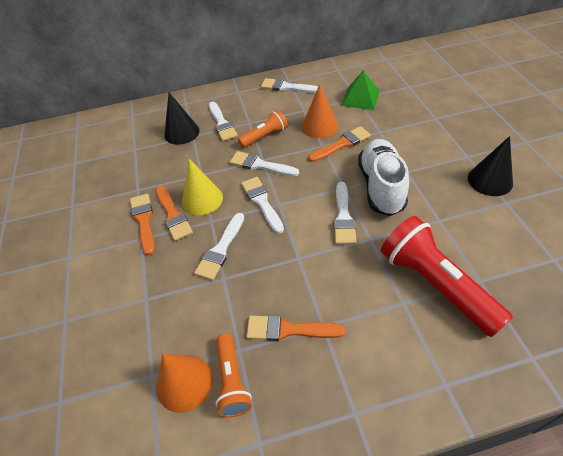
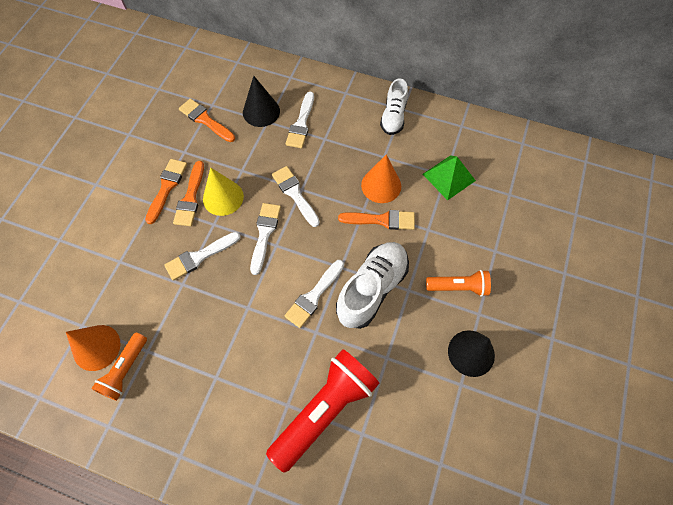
camera: 30 degrees right, 15 degrees up
orange flashlight [238,110,288,148] -> orange flashlight moved to [426,270,491,297]
orange brush [246,315,346,341] -> orange brush moved to [179,98,235,142]
white brush [261,78,319,93] -> white shoe [380,78,408,135]
red flashlight [381,216,513,337] -> red flashlight turned 45 degrees clockwise [266,349,380,473]

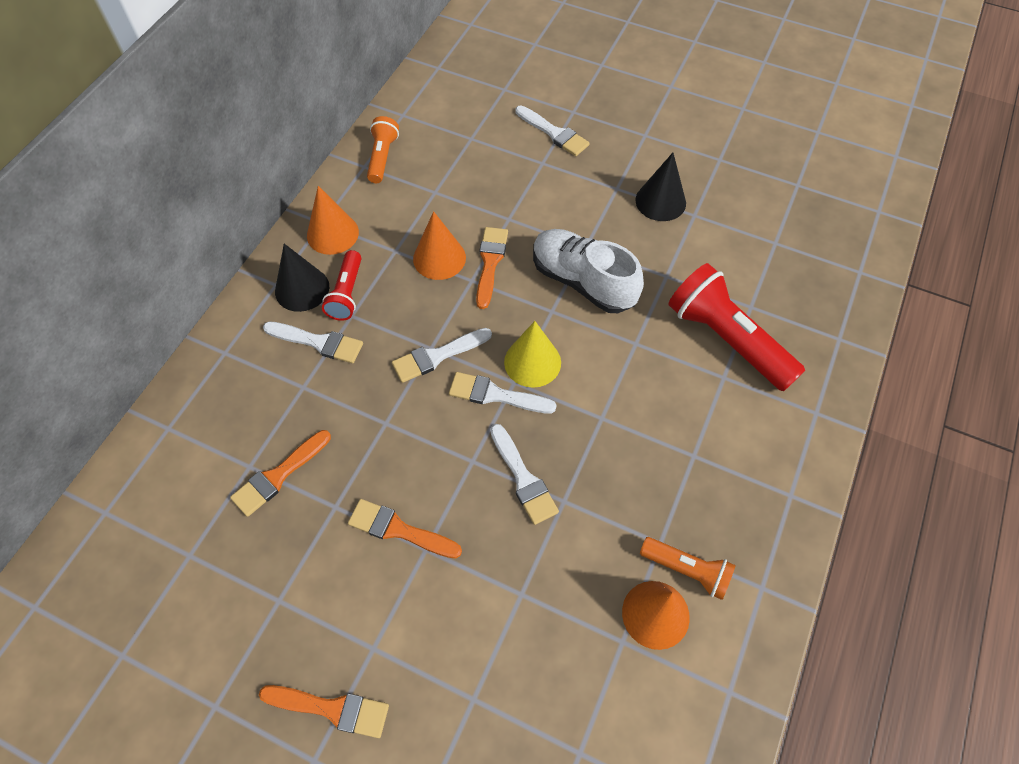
camera: 85 degrees left, 5 degrees down
orange brush [173,161,204,226] -> orange brush moved to [259,685,389,738]
yellow cone [203,167,244,216] -> yellow cone moved to [504,321,561,388]
black cone [243,76,280,127] -> black cone moved to [275,244,329,312]
white brush [285,260,344,328] -> white brush moved to [515,105,590,156]
white shoe [380,78,408,135] -> orange cone [307,186,359,255]
green pyramid [423,155,476,200] -> none
orange flashlight [426,270,491,297] -> orange flashlight moved to [367,116,399,183]
none -> red flashlight [322,250,361,321]

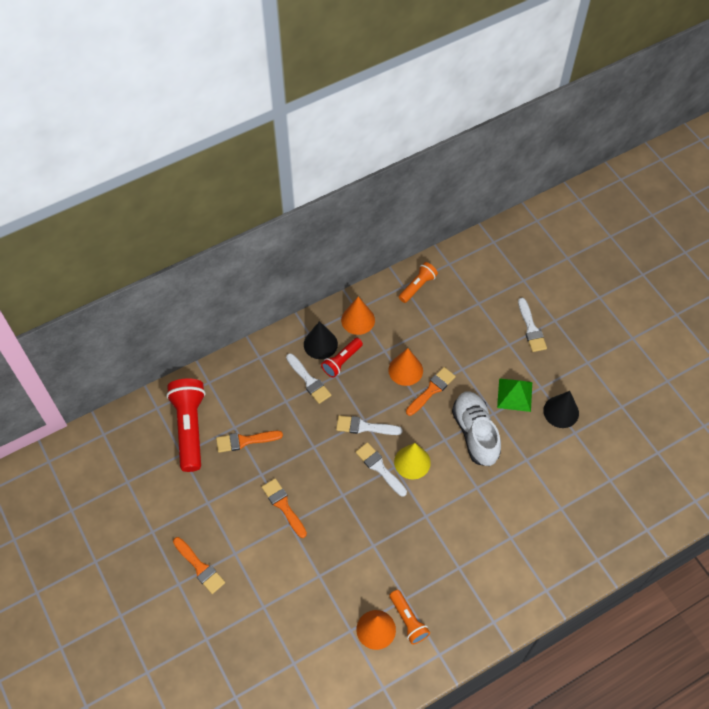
camera: 35 degrees right, 0 degrees up
white brush [490,424,559,525] -> none
red flashlight [668,263,805,391] -> red flashlight moved to [166,378,206,472]
none -> green pyramid [497,378,532,412]

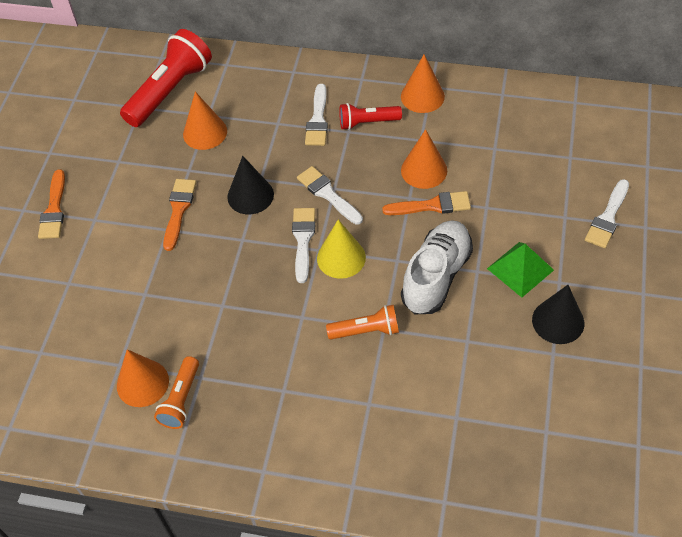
camera: 45 degrees right, 5 degrees down
orange brush [216,431,283,453] -> orange cone [183,92,227,150]
black cone [304,321,338,359] -> black cone moved to [227,156,274,214]
orange flashlight [399,262,438,303] -> orange flashlight moved to [326,305,399,339]

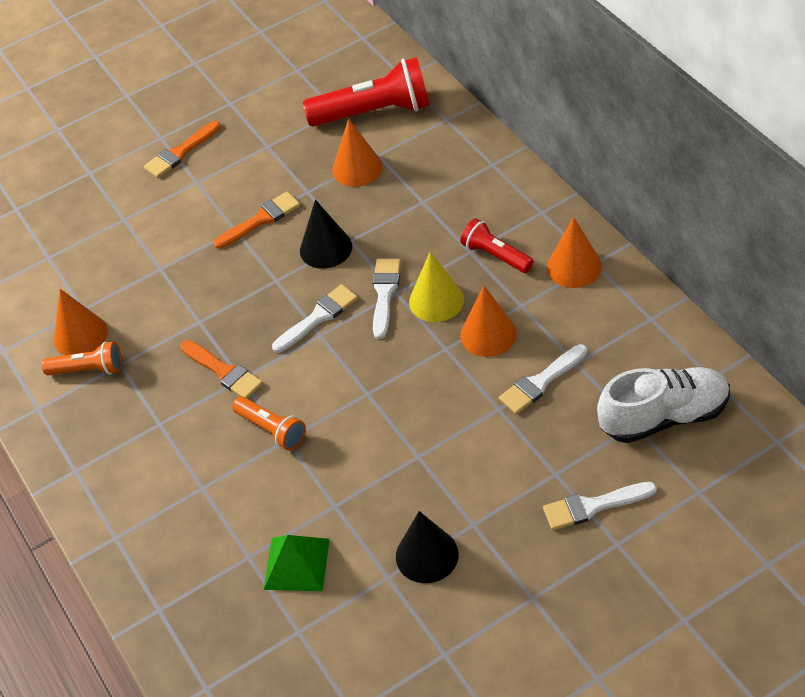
camera: 50 degrees right, 5 degrees down
orange flashlight [154,356,199,429] -> orange flashlight turned 150 degrees counterclockwise [42,341,122,375]
white brush [305,84,328,146] -> white brush moved to [499,344,587,414]
yellow cone [317,220,366,279] -> yellow cone moved to [409,252,464,322]
orange brush [382,191,471,215] -> orange brush moved to [180,340,263,399]
white shoe [401,220,473,314] -> white shoe moved to [597,367,730,443]
green pyramid [487,242,554,297] -> green pyramid moved to [264,535,330,591]

